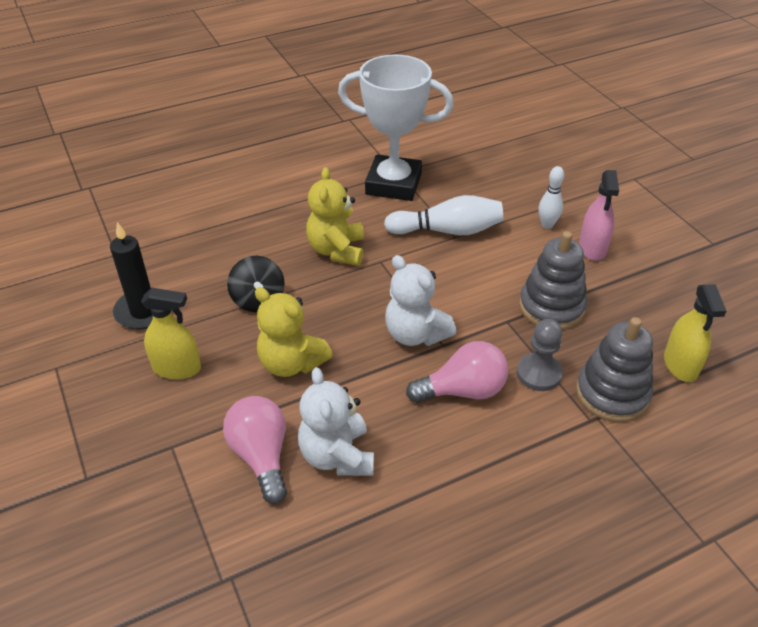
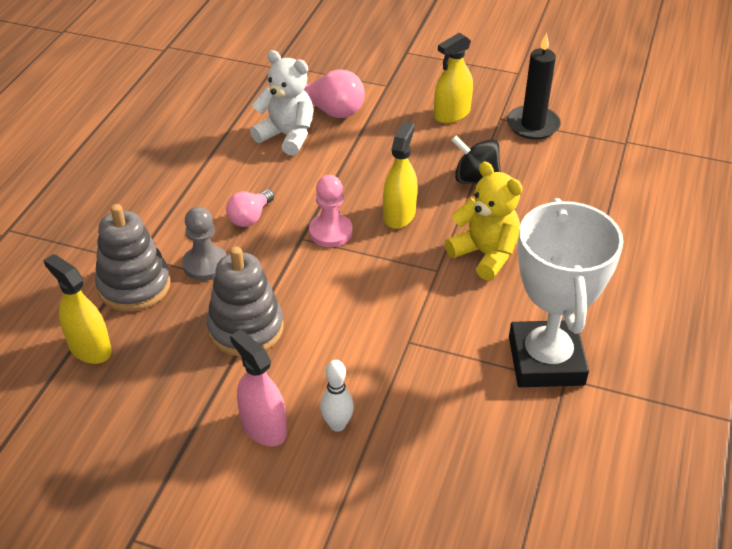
camera: 135 degrees right, 0 degrees up
yellow teddy bear [255,287,333,377] -> none
white trophy [338,54,453,201] -> white trophy turned 60 degrees counterclockwise [509,198,624,387]
white bowling pin [384,195,503,235] -> none
white teddy bear [385,255,456,346] -> pink pawn [309,175,353,247]
pink light bulb [406,341,508,403] -> pink light bulb [226,189,274,227], size x0.65
none -> yellow spray bottle [383,121,418,229]

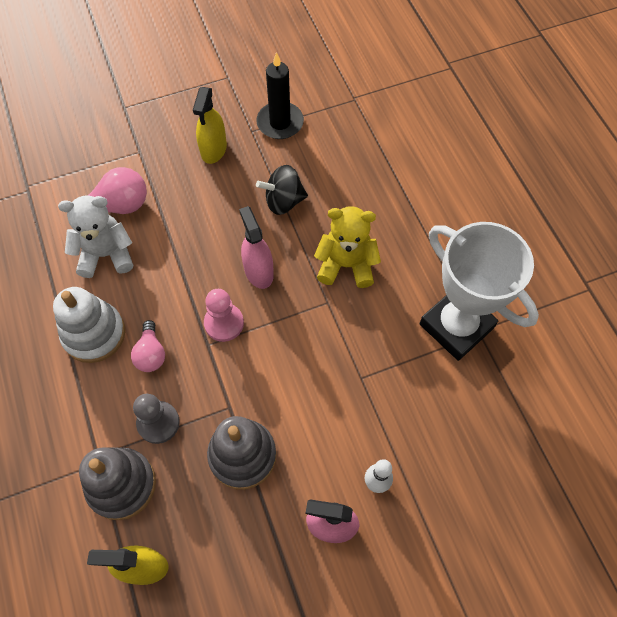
camera: 40 degrees left, 20 degrees up
yellow spray bottle [383,121,418,229] -> pink spray bottle [239,206,274,289]
none -> white stacking toy [53,287,125,363]

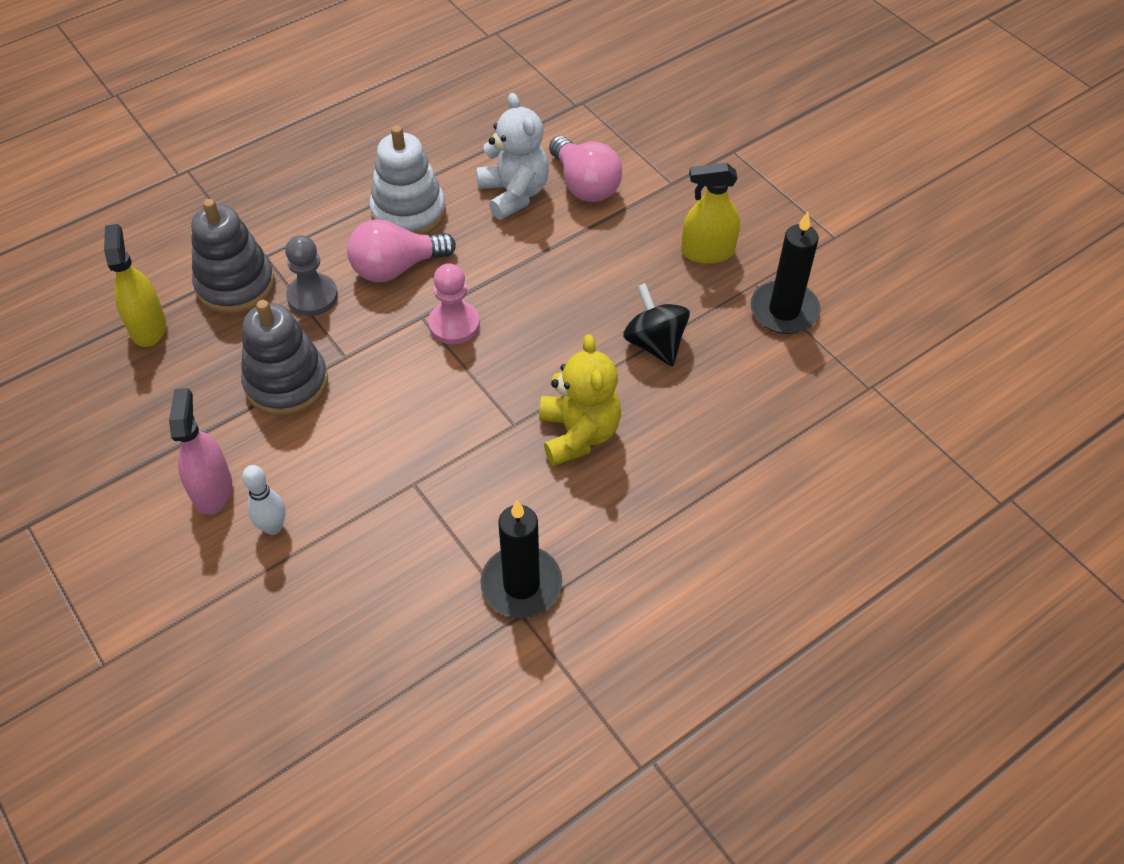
camera: 75 degrees right, 10 degrees down
pink light bulb [131,320,165,372] -> pink light bulb [347,219,456,282], size x1.53
pink spray bottle [239,206,274,289] -> none
white trophy [419,222,539,361] -> black candle [480,500,562,618]

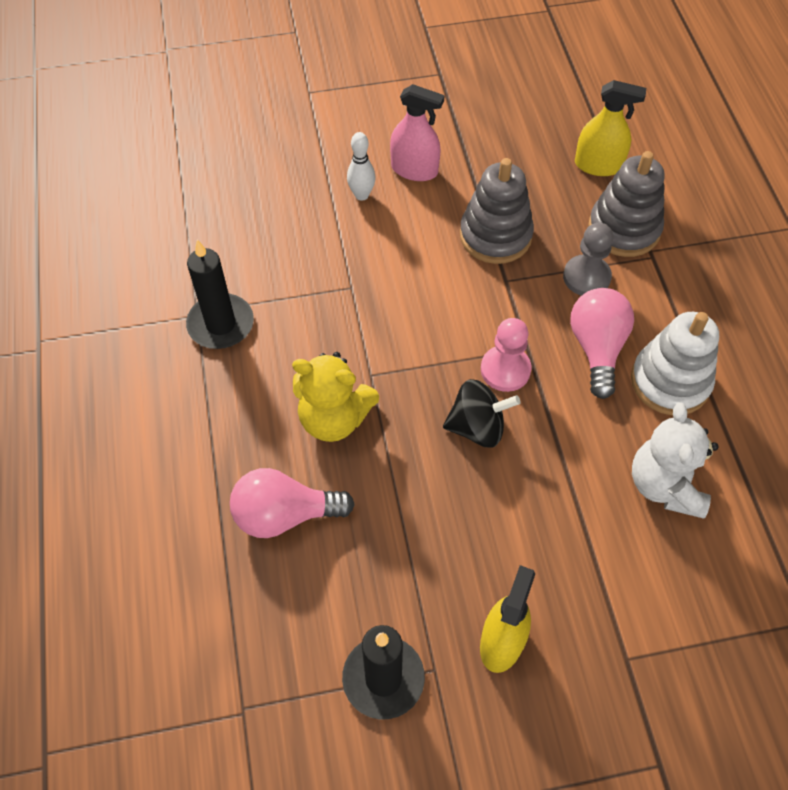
camera: 115 degrees right, 5 degrees up
white teddy bear [476,93,549,220] -> white teddy bear turned 90 degrees clockwise [632,402,719,519]
pink light bulb [549,136,622,202] -> pink light bulb moved to [230,468,355,538]
black spinning top [623,283,690,366] -> black spinning top moved to [443,379,520,448]

